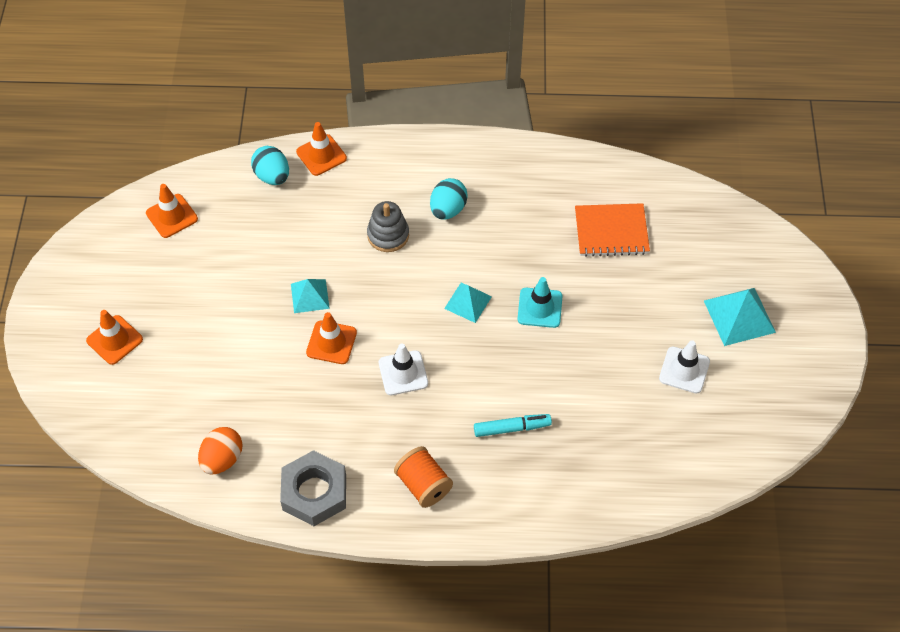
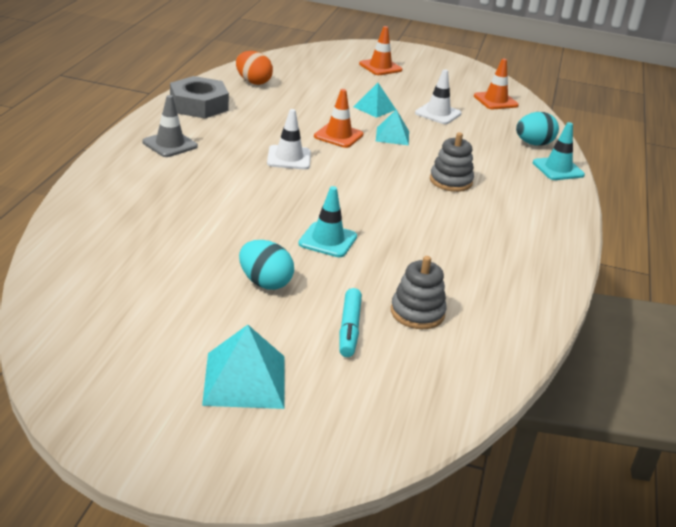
camera: 100 degrees right, 25 degrees down
orange traffic cone [296,122,347,176] -> turquoise traffic cone [533,122,585,180]
orange spool [394,446,453,508] -> grey traffic cone [143,95,198,157]
turquoise egg [430,178,468,220] -> turquoise egg moved to [239,240,294,290]
turquoise pyramid [444,283,492,323] -> turquoise pyramid moved to [353,83,396,118]
turquoise marker [474,414,552,437] -> turquoise marker moved to [340,288,362,357]
orange notebook [575,203,650,257] -> grey stacking toy [391,256,447,329]
white traffic cone [659,340,710,393] -> white traffic cone moved to [415,69,462,124]

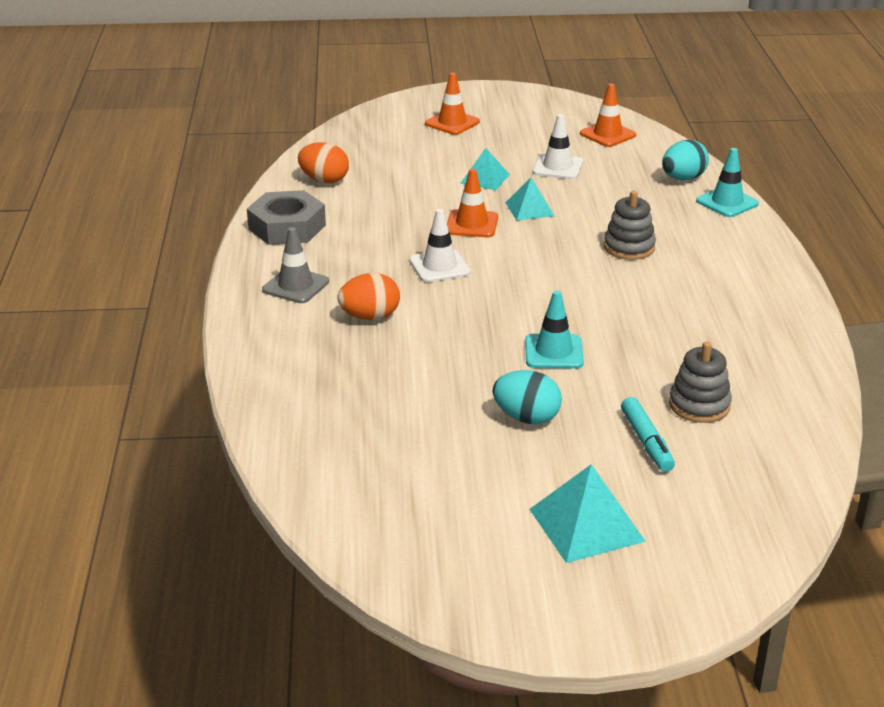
camera: 15 degrees left, 0 degrees up
none -> orange egg [338,273,400,320]

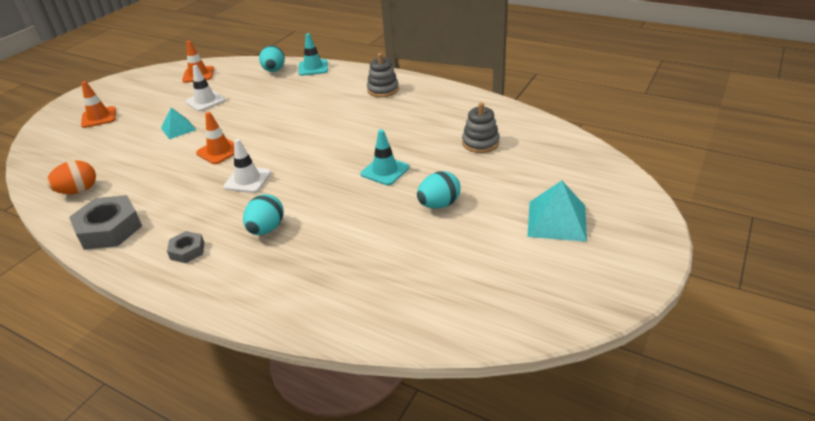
camera: 55 degrees left, 5 degrees up
grey traffic cone [262,227,329,303] -> grey nut [167,231,204,263]
orange egg [338,273,400,320] -> turquoise egg [243,194,284,235]
turquoise pyramid [505,178,555,221] -> none
grey stacking toy [604,191,656,260] -> grey stacking toy moved to [367,53,399,97]
turquoise marker [621,397,675,472] -> none

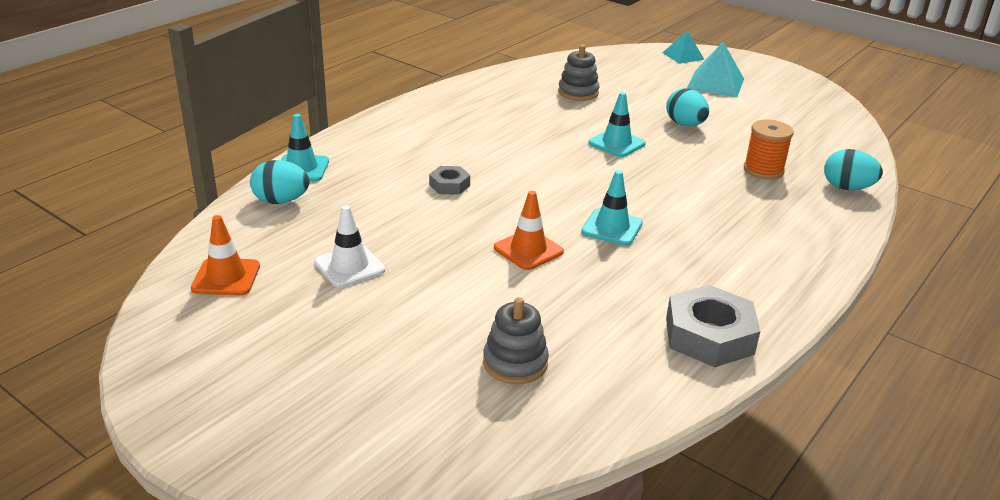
camera: 85 degrees left, 5 degrees down
orange egg [47,160,96,194] -> none
orange traffic cone [81,81,116,128] -> none
turquoise pyramid [161,107,196,139] -> turquoise pyramid moved to [663,31,705,64]
grey nut [167,231,204,263] -> grey nut moved to [429,166,470,195]
white traffic cone [223,139,271,193] -> turquoise traffic cone [581,170,643,246]
turquoise egg [243,194,284,235] -> turquoise egg moved to [824,149,883,190]
grey stacking toy [367,53,399,97] -> grey stacking toy moved to [483,297,549,384]
none -> orange spool [744,119,794,180]

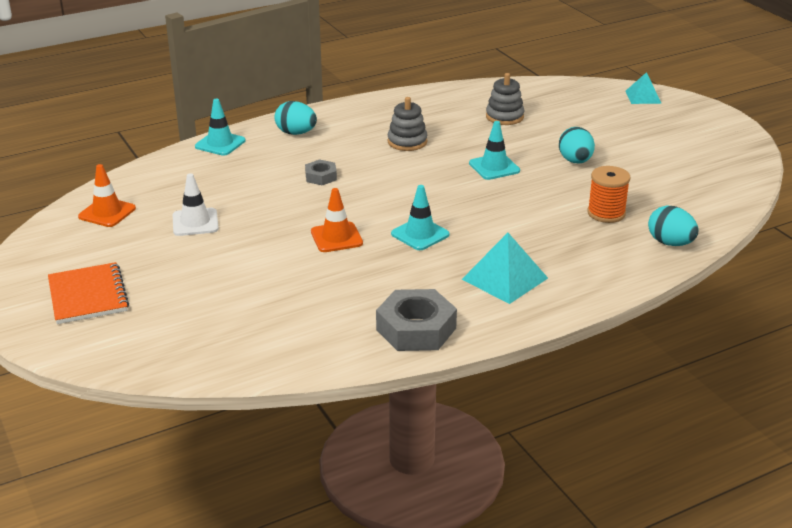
camera: 25 degrees right, 0 degrees up
turquoise egg [250,160,309,204] -> turquoise egg moved to [275,101,317,135]
grey stacking toy [483,297,549,384] -> grey stacking toy moved to [388,97,427,151]
turquoise pyramid [687,42,744,97] -> turquoise pyramid moved to [462,233,548,304]
none -> orange notebook [48,262,129,324]

